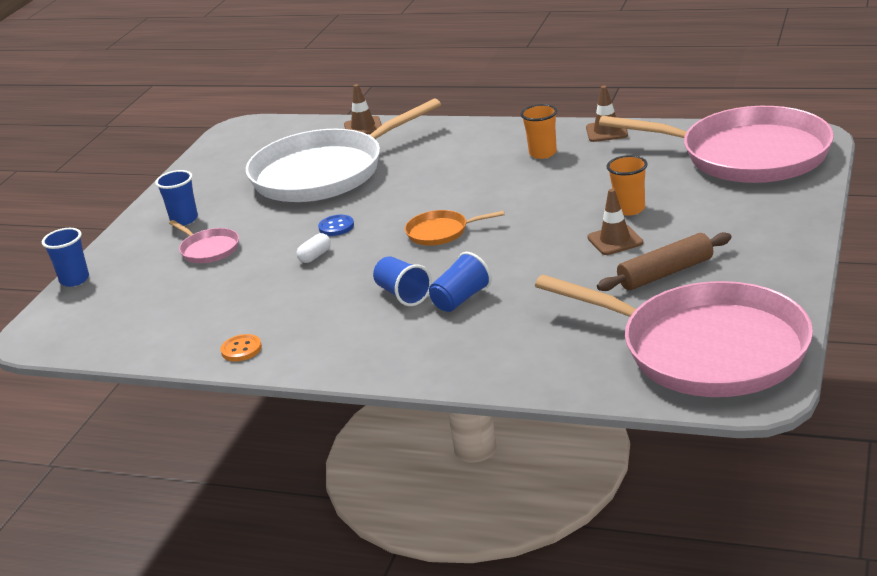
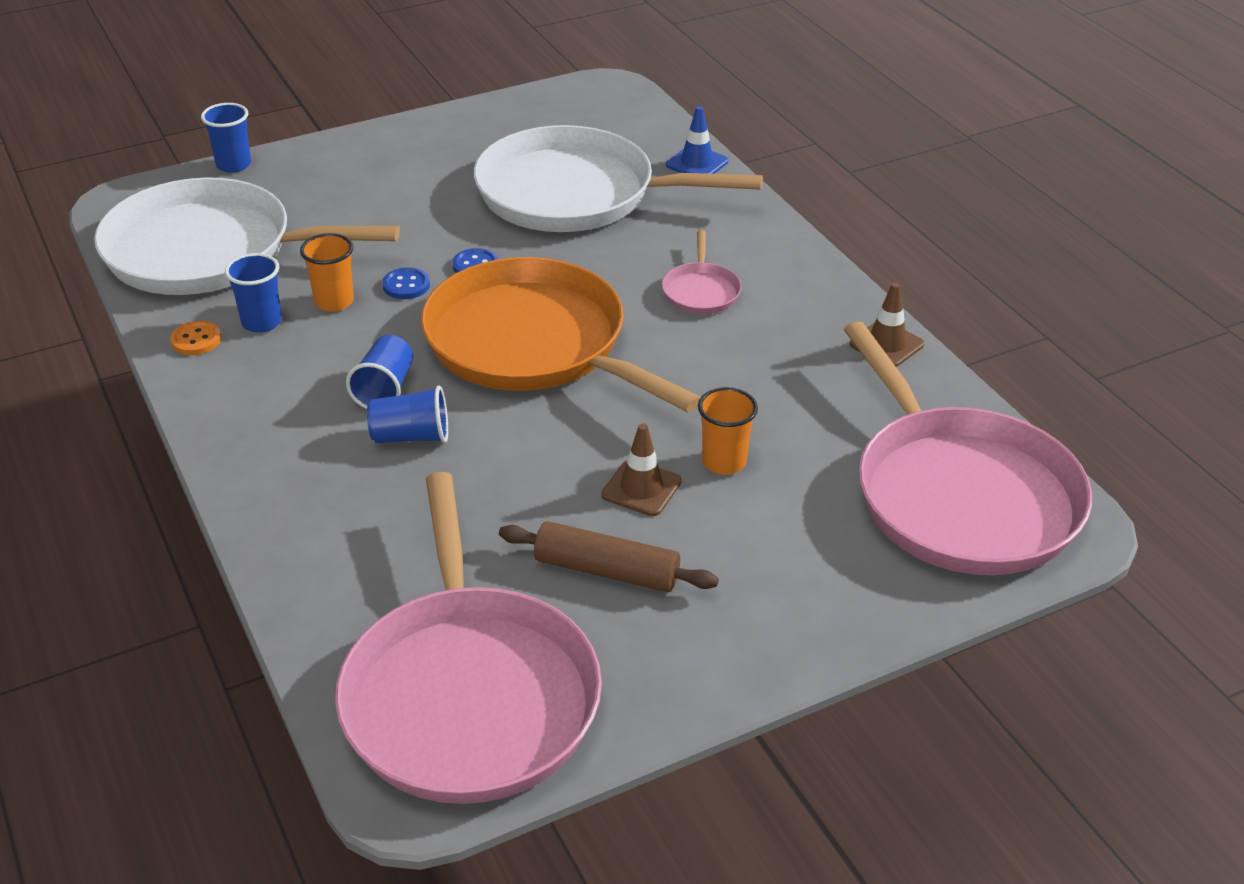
camera: 40 degrees right, 10 degrees up
blue cup [155,170,198,225] -> blue cup moved to [225,253,282,333]
pink pan [169,220,239,263] -> pink pan moved to [662,230,742,314]
white capsule [297,233,331,263] -> blue button [382,267,430,299]
brown traffic cone [344,84,382,134] -> blue traffic cone [666,106,728,174]
orange pan [405,210,504,246] -> orange pan [420,257,701,413], size x2.42
orange cup [520,104,557,159] -> orange cup moved to [300,233,354,312]
none -> white pan [94,177,400,295]

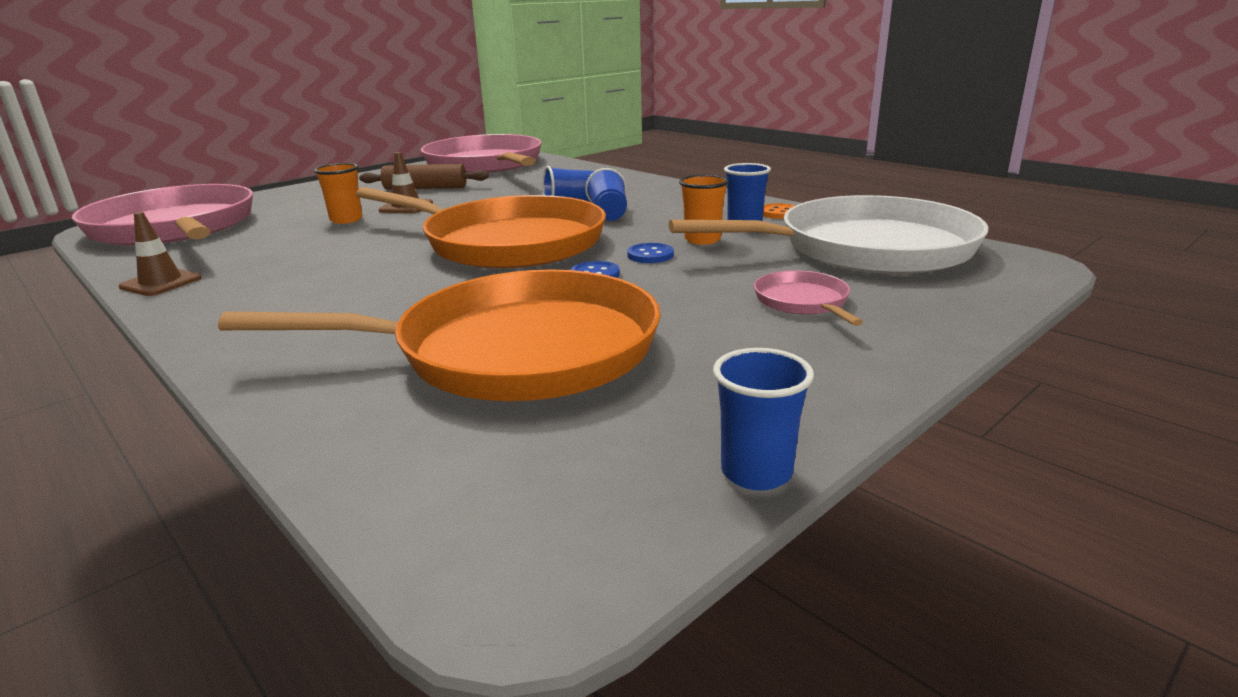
camera: 165 degrees right, 15 degrees down
blue cup [201,103,251,173] -> blue cup moved to [713,348,814,491]
white pan [474,125,763,232] -> orange pan [218,269,661,401]
pink pan [662,230,742,314] -> pink pan moved to [754,270,863,326]
blue traffic cone [666,106,728,174] -> none

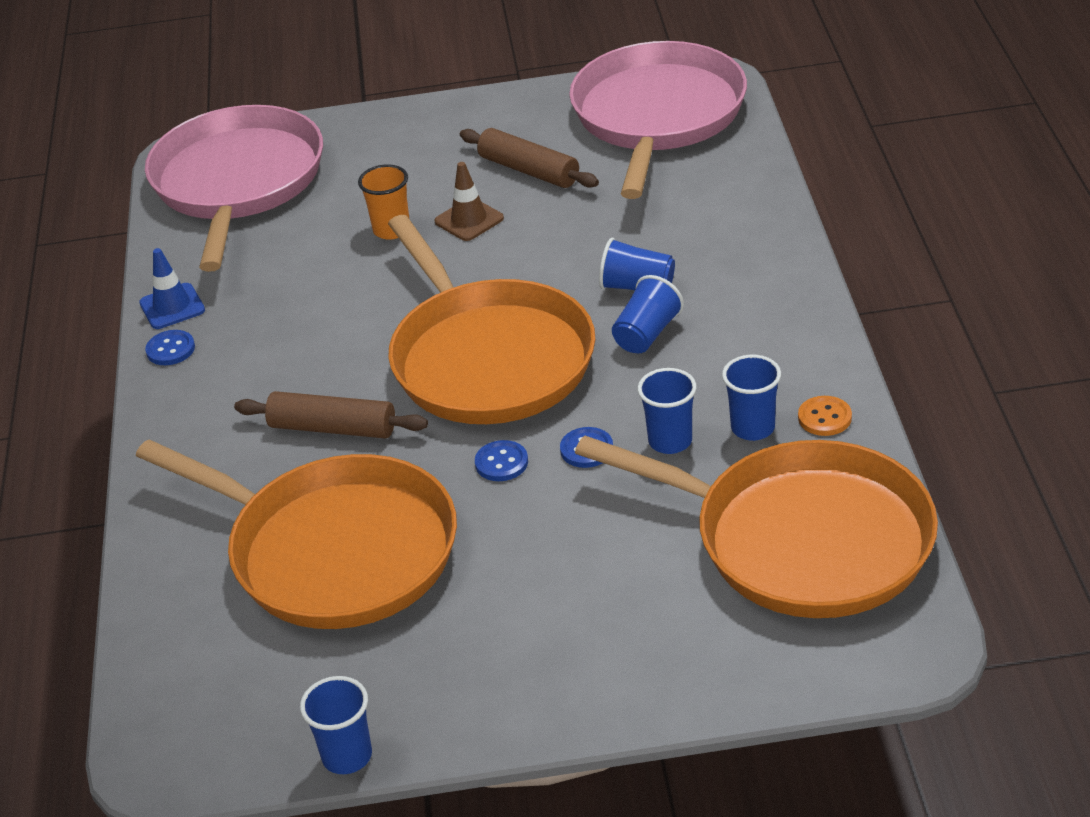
camera: 40 degrees right, 15 degrees up
brown traffic cone [119,212,202,296] -> blue traffic cone [139,248,205,329]
white pan [669,195,988,274] -> orange pan [575,436,938,618]
orange cup [679,175,729,245] -> blue cup [638,368,697,454]
pink pan [754,270,863,326] -> none
none -> blue button [145,330,195,365]
none -> brown rolling pin [234,391,428,438]

